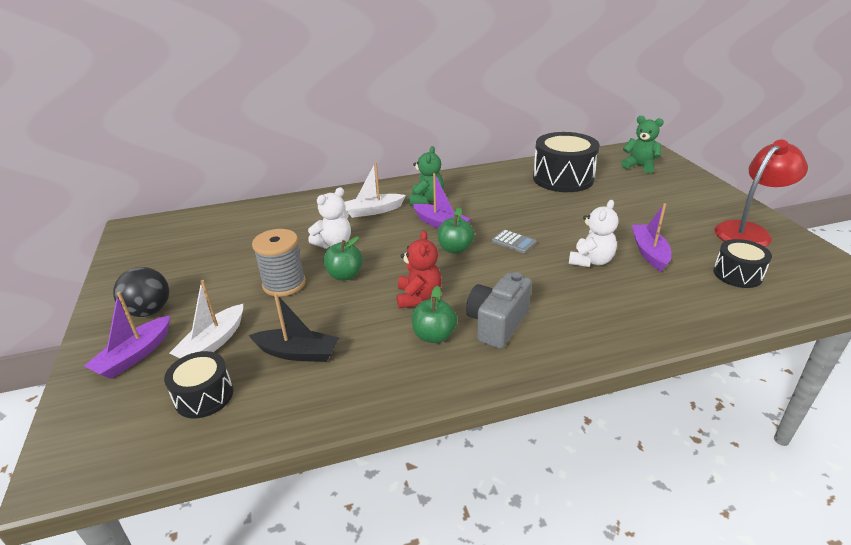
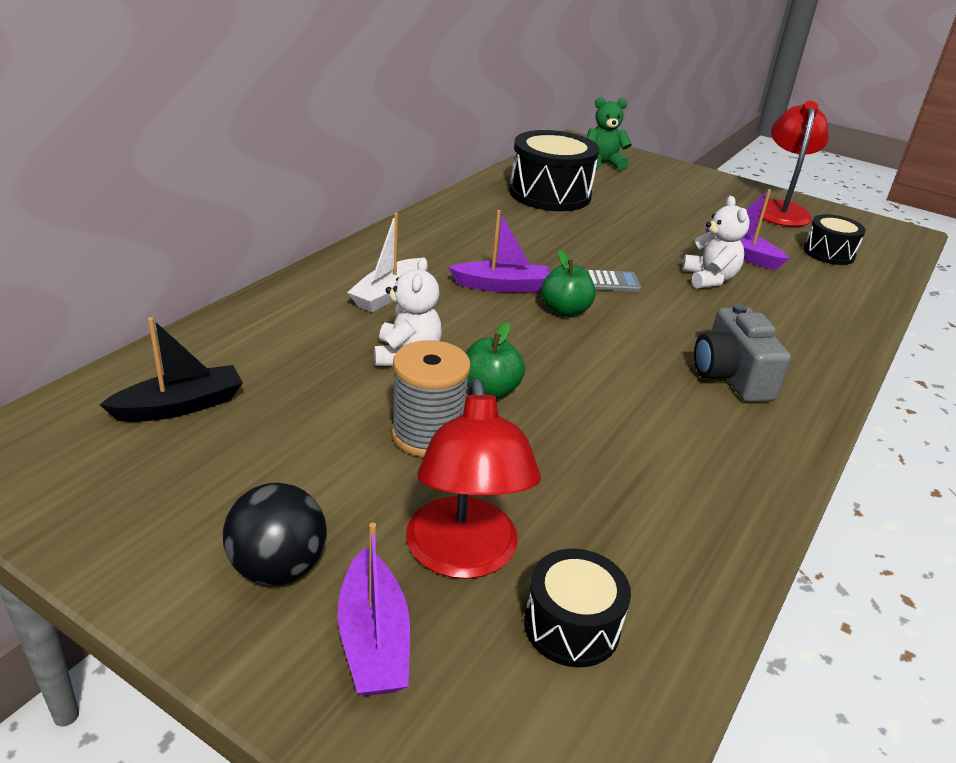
camera: 45 degrees left, 0 degrees up
white boat [169,280,243,359] -> red lamp [406,378,541,579]
black boat [249,293,339,362] -> black boat moved to [99,317,243,422]
red teddy bear [396,230,442,309] -> none
green teddy bear [409,146,444,206] -> none
green apple [412,286,457,343] -> none

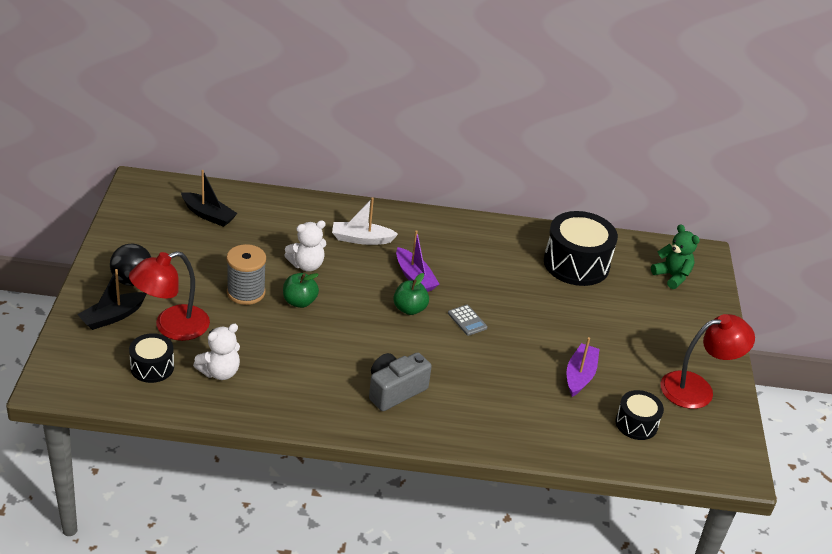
camera: 60 degrees right, 5 degrees up
purple boat [338,523,410,696] -> black boat [77,269,146,330]
white teddy bear [682,196,750,289] -> white teddy bear moved to [193,324,240,380]

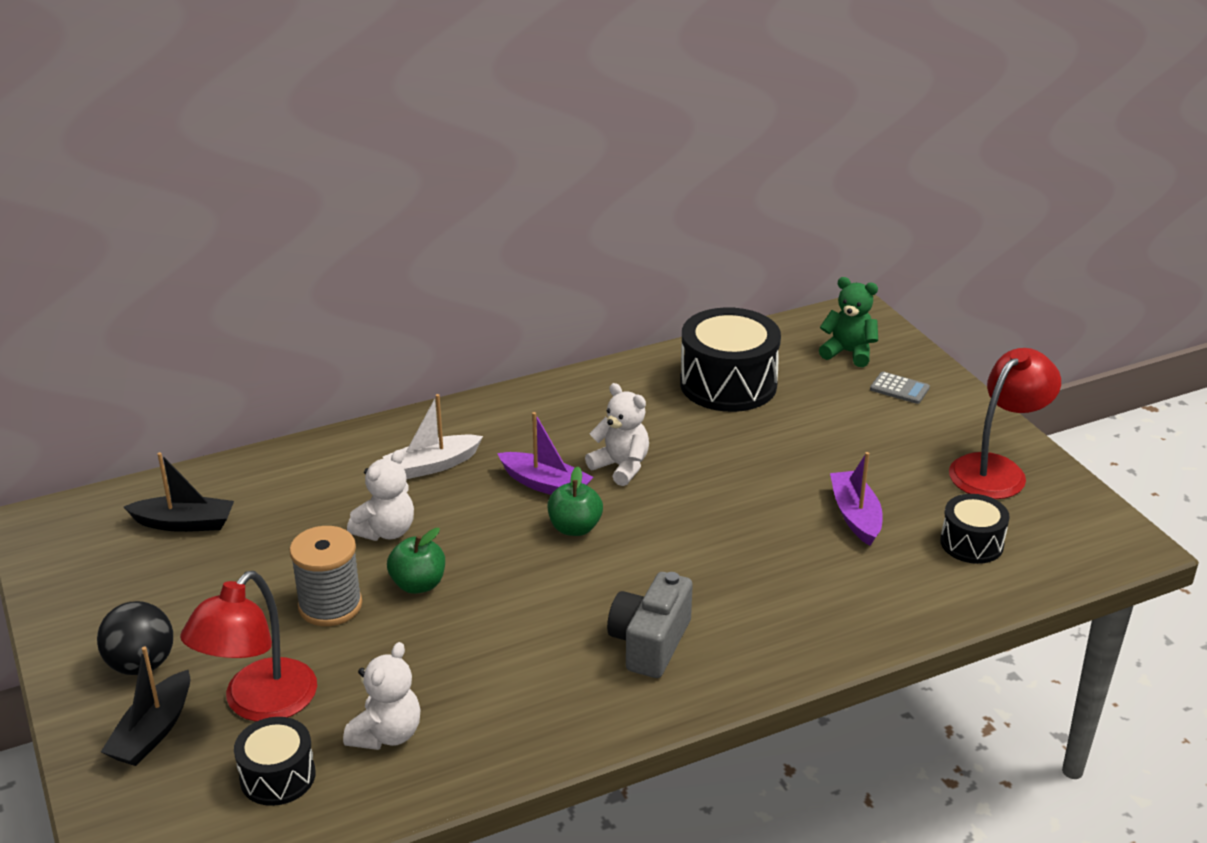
camera: 25 degrees left, 5 degrees down
grey calculator [448,305,487,336] -> grey calculator moved to [870,372,930,404]
none -> white teddy bear [585,383,649,486]

